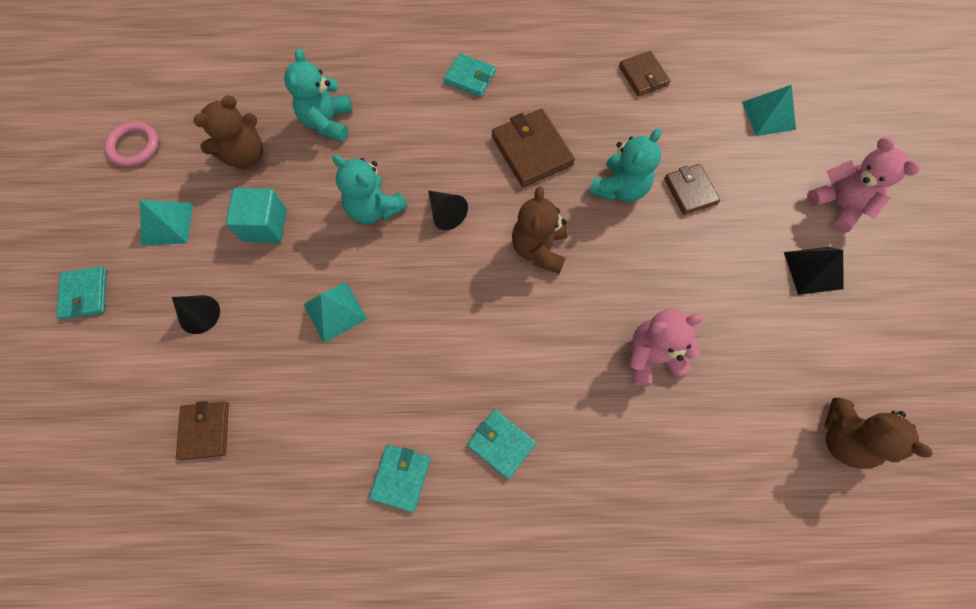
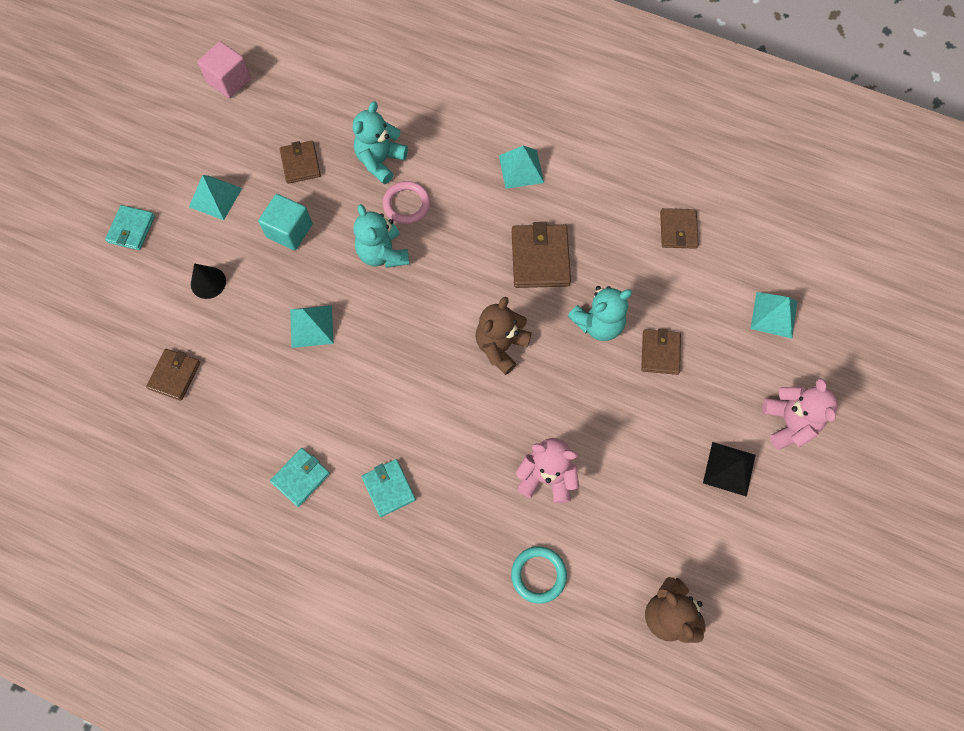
camera: 25 degrees right, 0 degrees up
pink ring [105,122,159,167] -> pink ring moved to [383,181,430,224]
brown teddy bear [193,96,263,169] -> brown wallet [280,141,321,184]
black cone [428,190,468,230] -> none
turquoise wallet [444,53,496,97] -> turquoise pyramid [499,146,544,189]
none -> pink cube [197,41,251,98]
none -> turquoise ring [511,546,567,604]

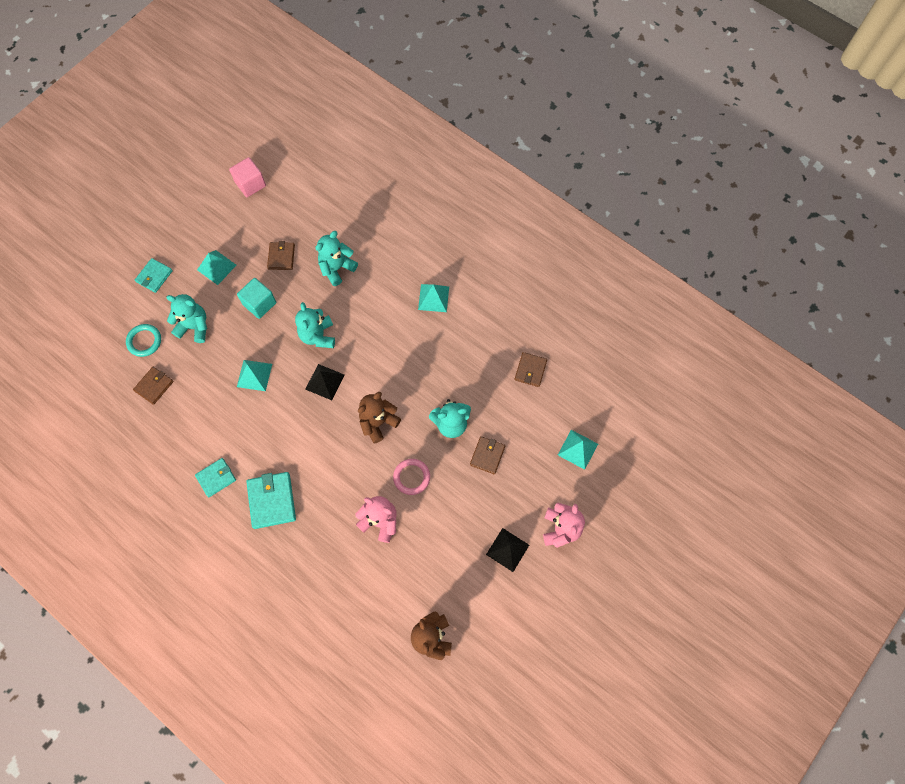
camera: 15 degrees right, 0 degrees up
black cone [191,263,226,299] -> turquoise teddy bear [166,294,207,343]
turquoise wallet [361,459,416,517] -> turquoise wallet [246,472,296,529], size x1.55
pink ring [383,181,430,224] -> pink ring moved to [393,459,430,495]
turquoise ring [511,546,567,604] -> turquoise ring moved to [126,324,161,357]
brown wallet [512,222,571,288] -> none
none -> black pyramid [305,364,344,400]

